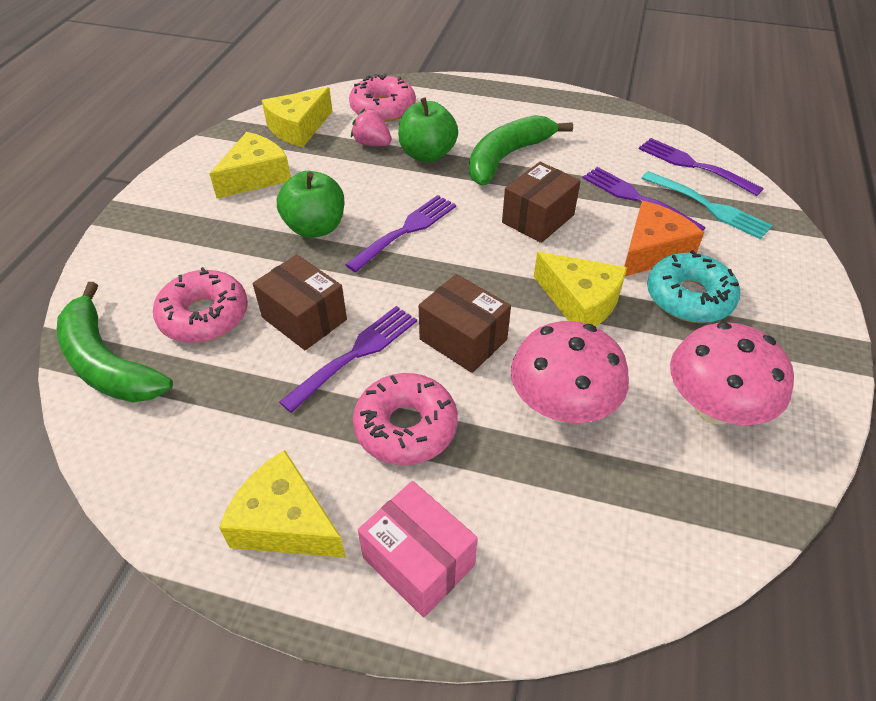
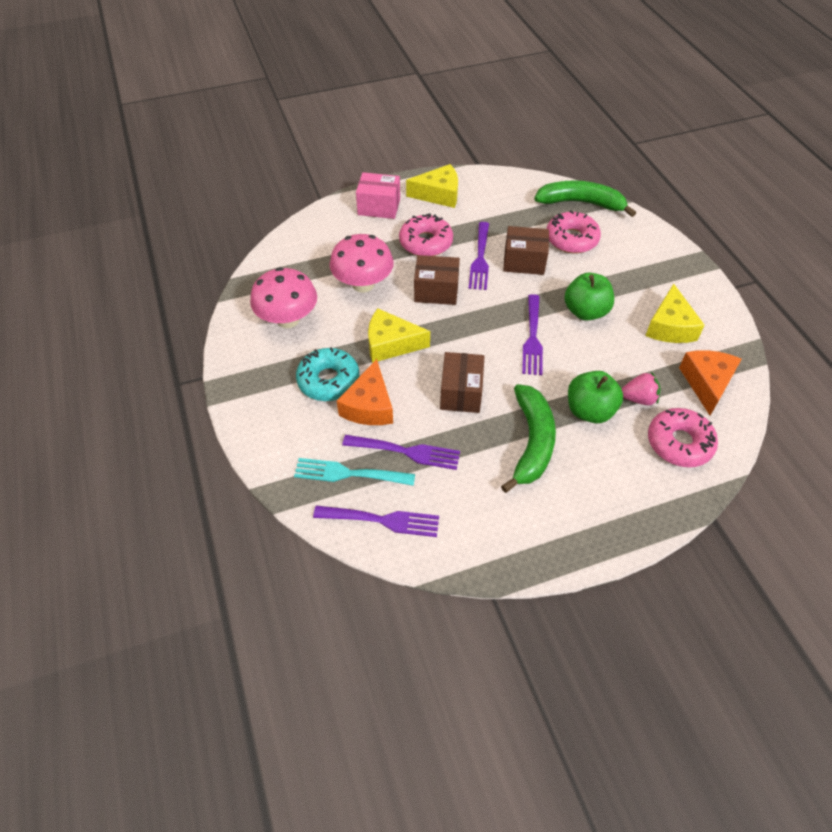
camera: 145 degrees right, 5 degrees up
yellow cheese [262,87,333,147] -> orange cheese [679,350,742,415]

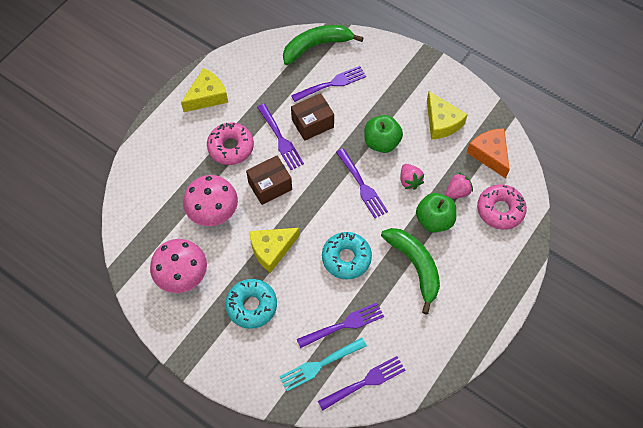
camera: 35 degrees left, 10 degrees up
orange cheese [337,359,393,425] -> none
pink box [356,172,400,219] -> none
brown box [440,352,485,413] -> turquoise donut [322,232,372,279]
pink donut [547,210,601,253] -> purple fork [291,66,366,102]
none -> pink strawberry [400,164,424,190]

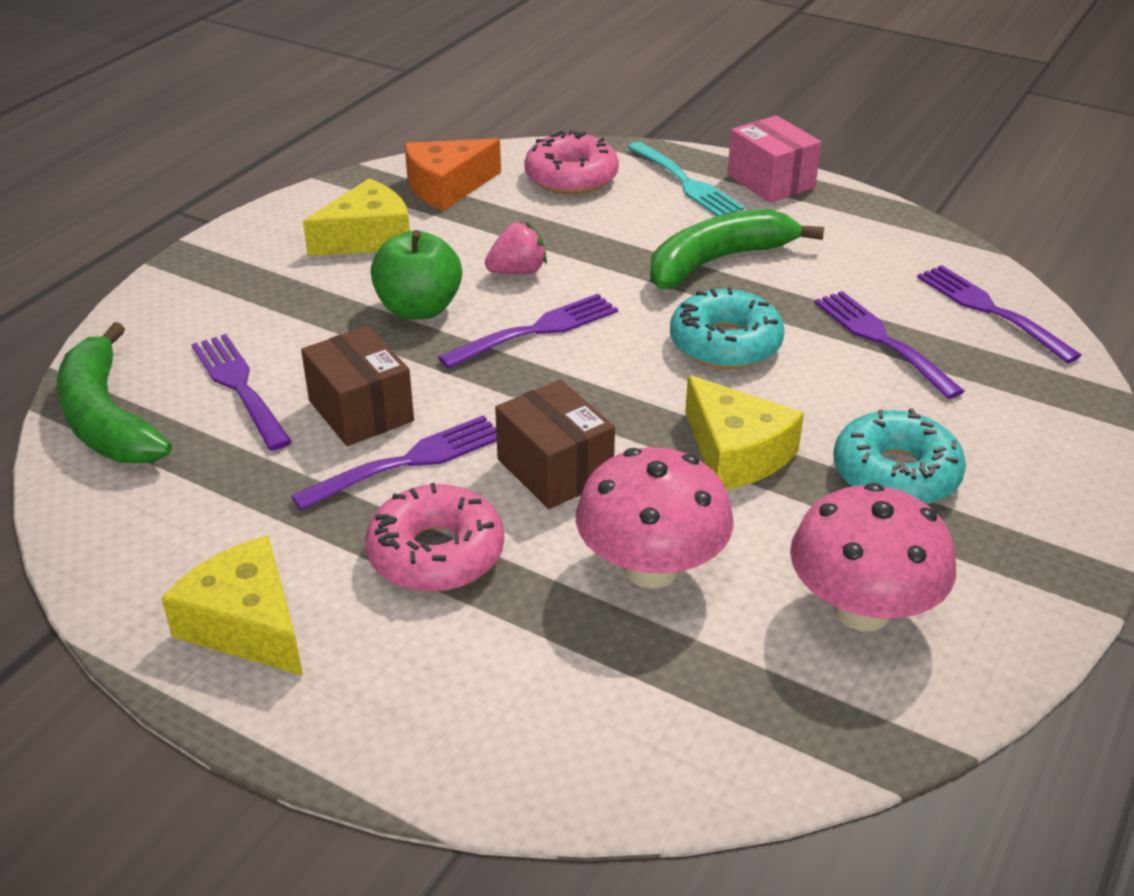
camera: 95 degrees left, 25 degrees down
turquoise fork [279,338,367,391] -> turquoise fork moved to [627,142,745,216]
green apple [416,193,456,233] -> none
pink strawberry [445,172,473,199] -> none
none -> pink box [727,115,821,203]

